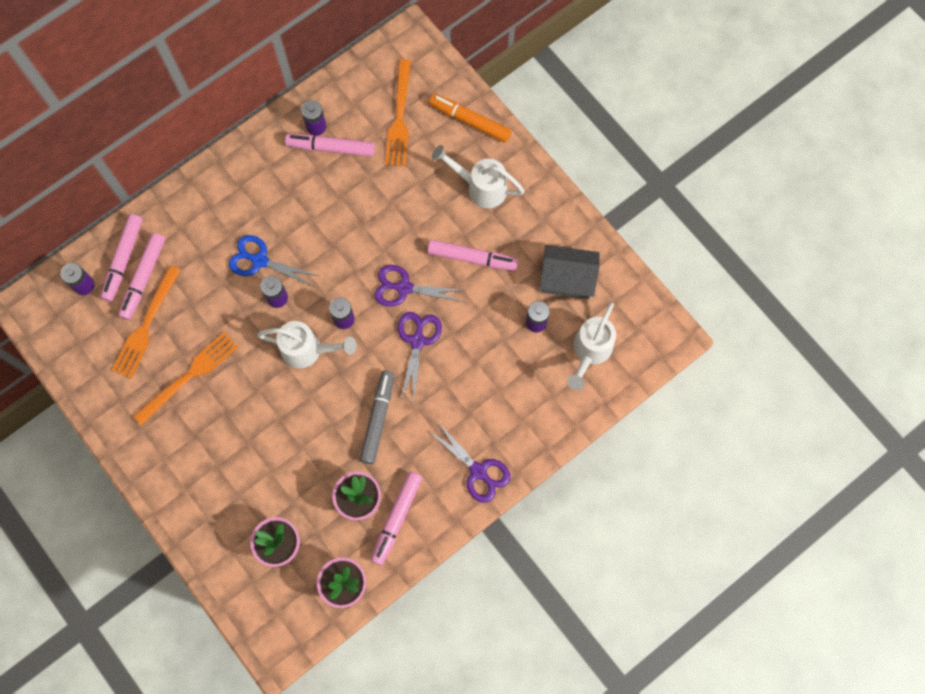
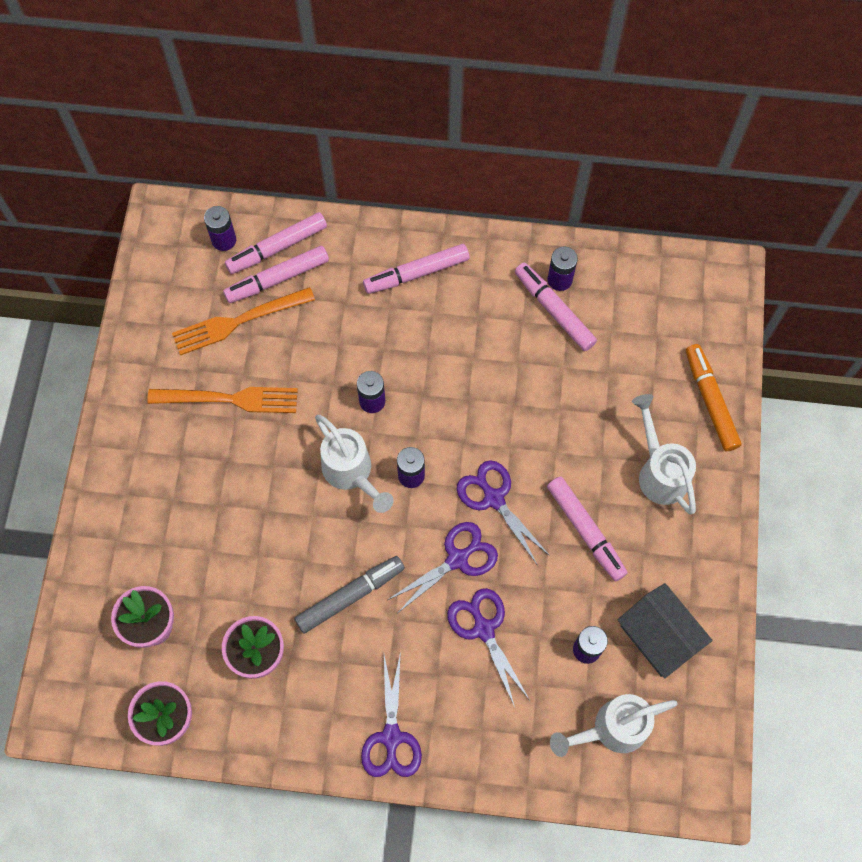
camera: 45 degrees right, 5 degrees down
blue scissors [229,235,319,286] -> none
pink marker [371,471,422,565] -> pink marker moved to [363,244,470,294]
orange fork [385,59,411,167] -> none
none -> purple scissors [447,588,529,707]

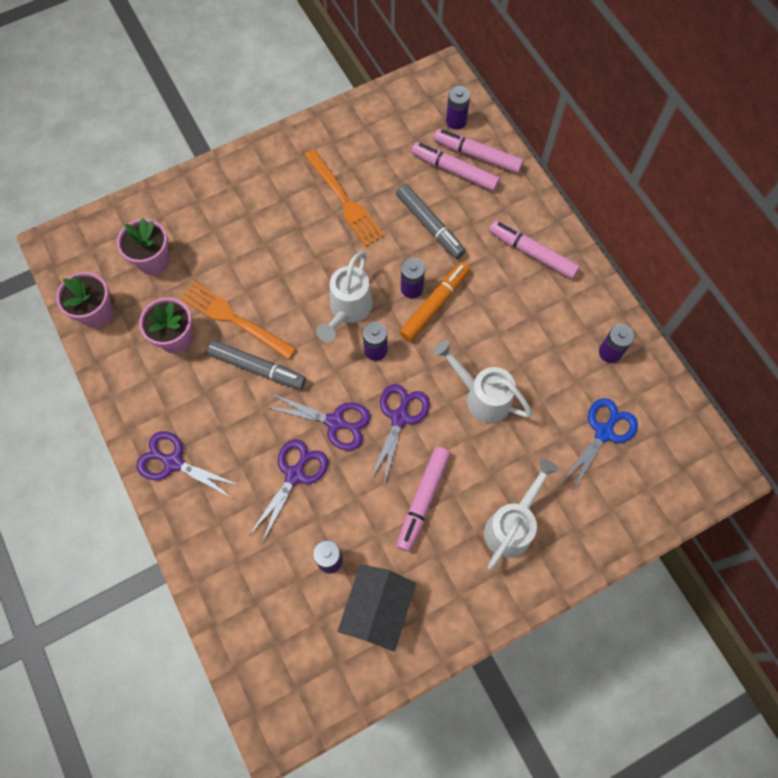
camera: 55 degrees right, 0 degrees up
orange fork [172,287,315,355] -> orange fork moved to [180,282,296,360]
purple scissors [361,651,422,777] -> purple scissors turned 60 degrees clockwise [136,431,241,498]
pink marker [515,263,597,351] -> none
white watering can [550,694,678,757] -> white watering can moved to [433,340,533,423]
orange marker [686,344,742,451] -> orange marker moved to [400,262,470,342]
none -> grey marker [396,184,465,259]
none -> blue scissors [561,398,638,492]

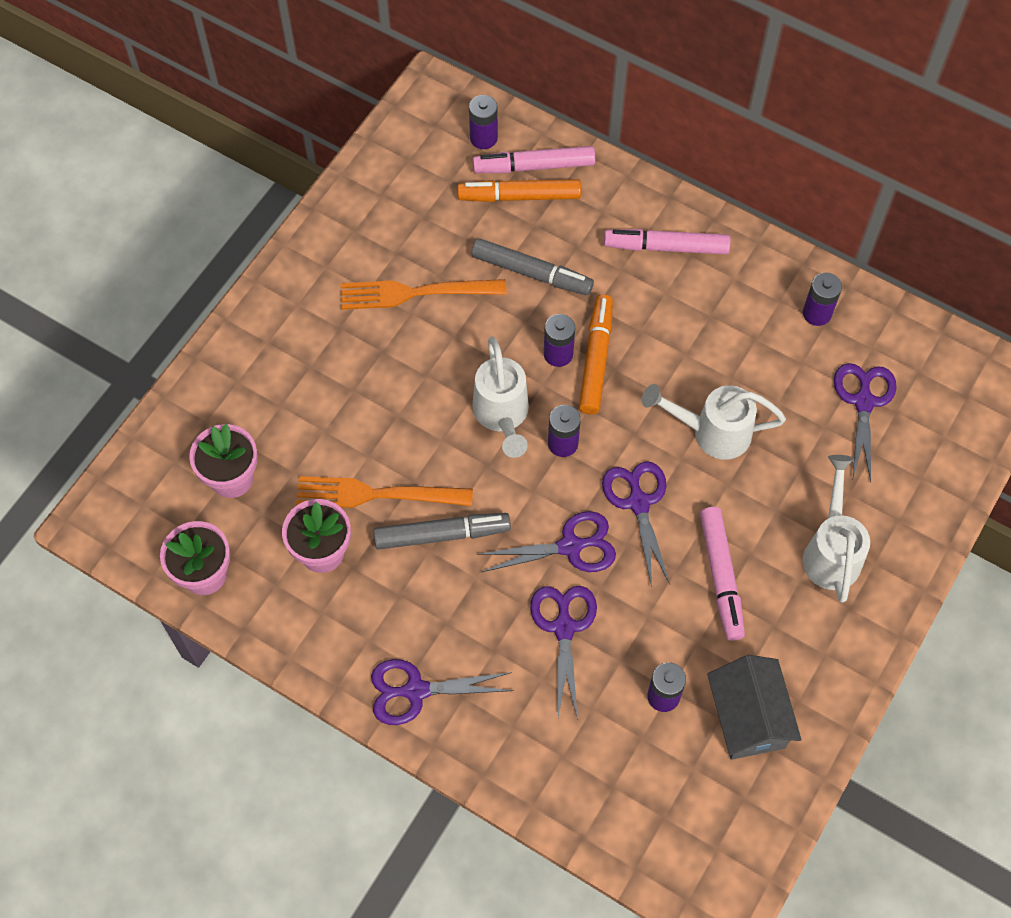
camera: 30 degrees left, 5 degrees down
orange fork [304,149,384,246] -> orange fork turned 150 degrees clockwise [341,279,506,310]
pink marker [412,142,500,191] -> orange marker [458,179,581,202]
blue scissors [561,398,638,492] -> purple scissors [834,363,897,482]

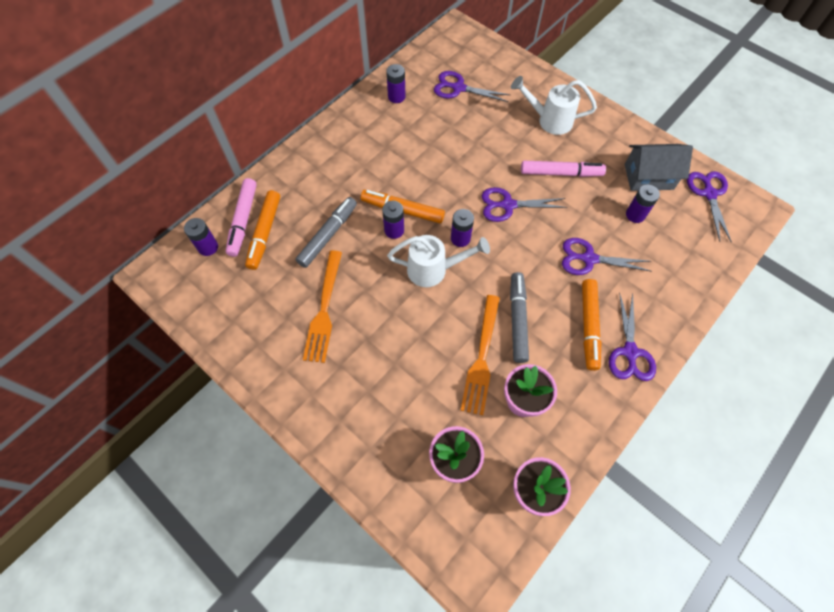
camera: 80 degrees left, 0 degrees up
purple scissors [477,511,616,572] -> purple scissors moved to [687,171,732,242]
pink marker [604,229,731,254] -> none
white watering can [642,384,786,460] -> none
none -> orange marker [582,279,601,371]

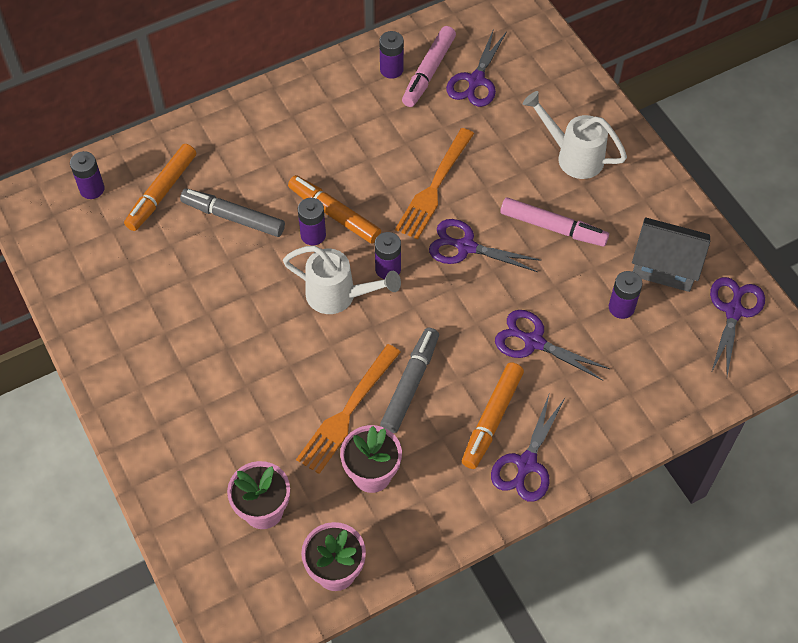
camera: 20 degrees right, 5 degrees down
pink marker [226,178,257,257] -> pink marker moved to [402,26,456,107]
grey marker [296,197,357,268] -> grey marker turned 120 degrees counterclockwise [180,188,285,237]
orange fork [303,251,342,363] -> orange fork moved to [395,128,474,240]
purple scissors [434,71,510,102] -> purple scissors turned 105 degrees counterclockwise [446,31,506,107]

